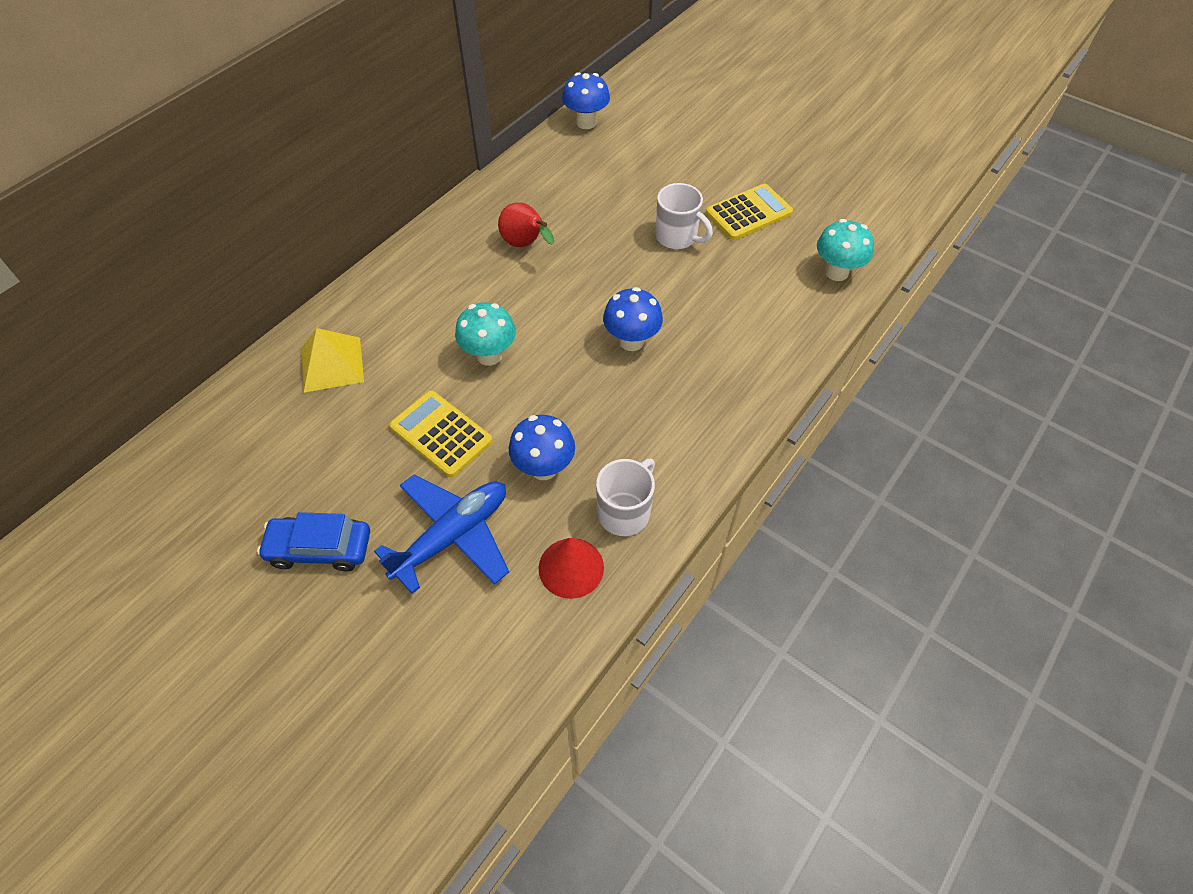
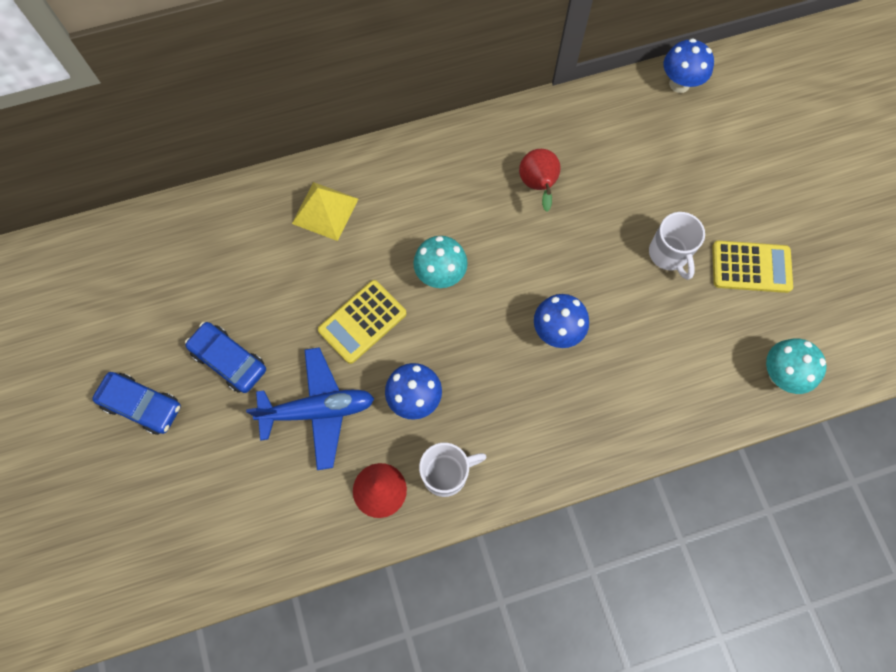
camera: 35 degrees right, 15 degrees up
yellow calculator [390,390,493,478] -> yellow calculator turned 120 degrees counterclockwise [318,280,406,364]
none -> blue car [92,372,181,435]

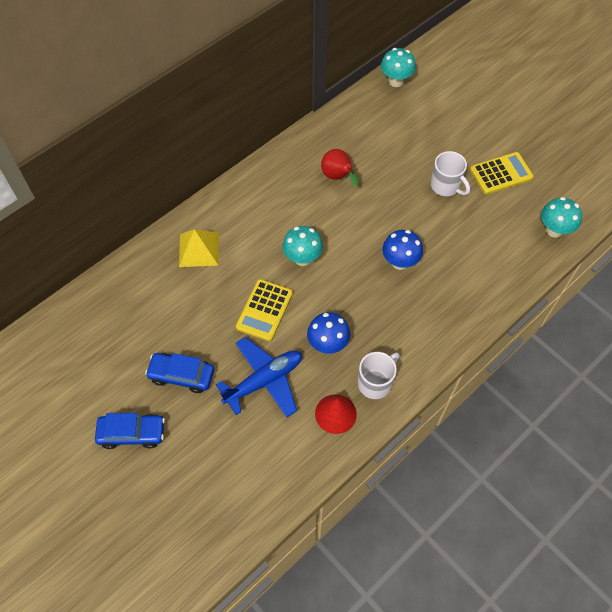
camera: 25 degrees left, 10 degrees down
blue mushroom [664,38,714,93] -> turquoise mushroom [381,48,416,87]

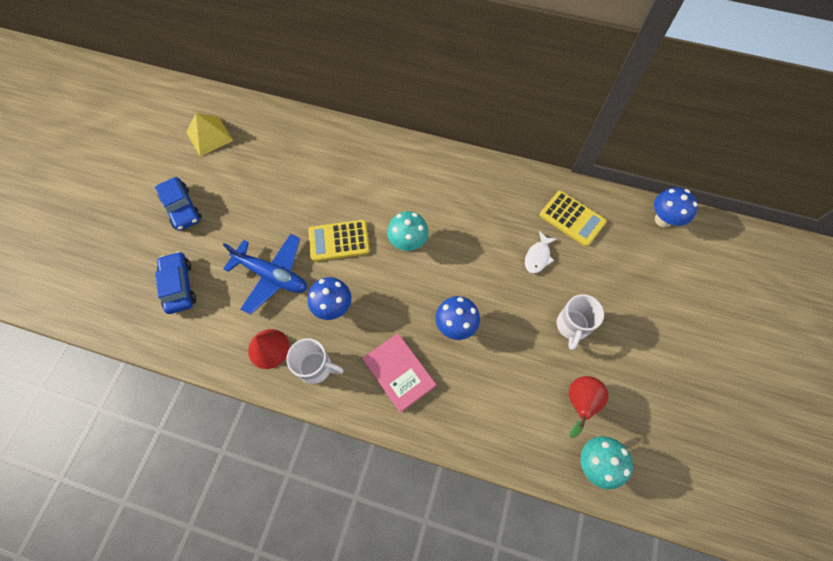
camera: 60 degrees right, 5 degrees up
blue car [145,353,214,393] -> blue car moved to [155,251,196,314]
yellow pyramid [179,229,219,267] -> yellow pyramid moved to [186,113,233,157]
red pear [321,149,358,186] -> red pear moved to [569,376,608,438]
turquoise mushroom [381,48,416,87] -> blue mushroom [654,188,698,227]
yellow calculator [470,152,534,194] -> yellow calculator moved to [540,191,607,247]
none -> pink book [362,333,436,413]
none -> white fish [525,231,557,273]

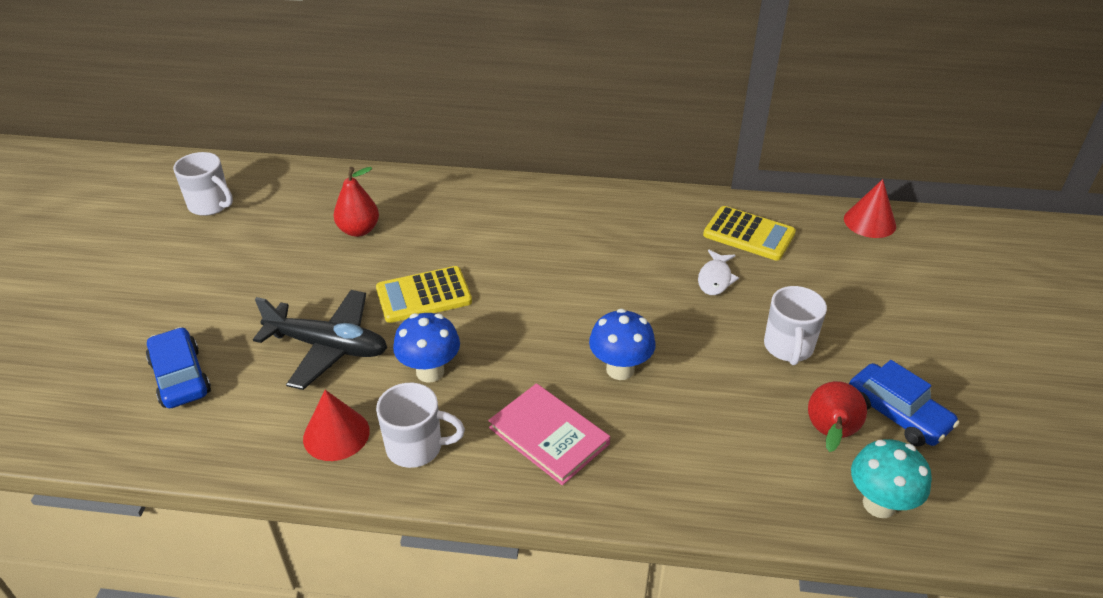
camera: 10 degrees left, 25 degrees down
blue car [155,177,202,231] -> blue car moved to [849,360,959,447]
yellow pyramid [186,113,233,157] -> white mug [173,152,233,216]
blue plane [223,234,307,315] -> black plane [253,290,387,390]
turquoise mushroom [387,211,429,251] -> none
blue mushroom [654,188,698,227] -> red cone [844,179,896,238]
none -> red pear [334,167,379,237]

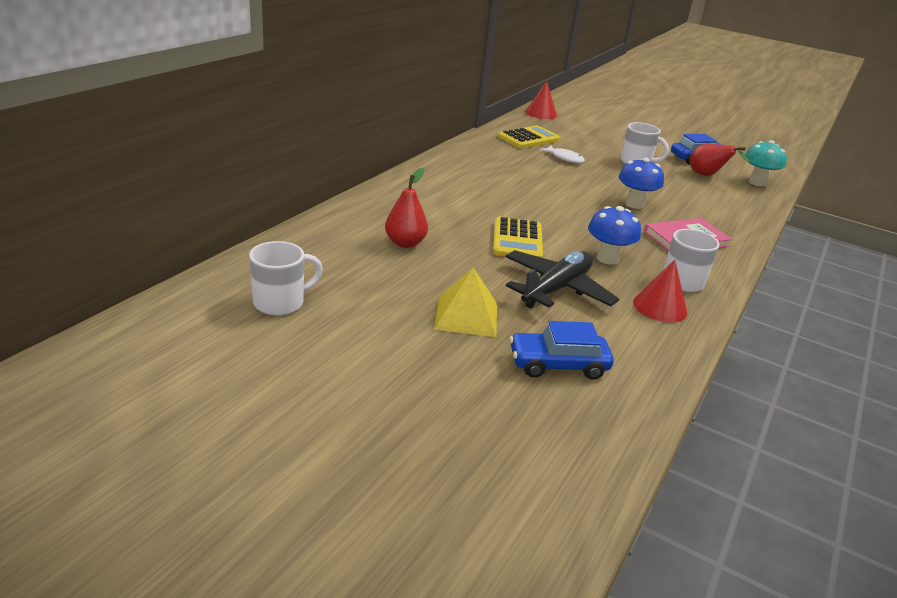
camera: 70 degrees left, 10 degrees down
none -> yellow pyramid [434,267,497,337]

